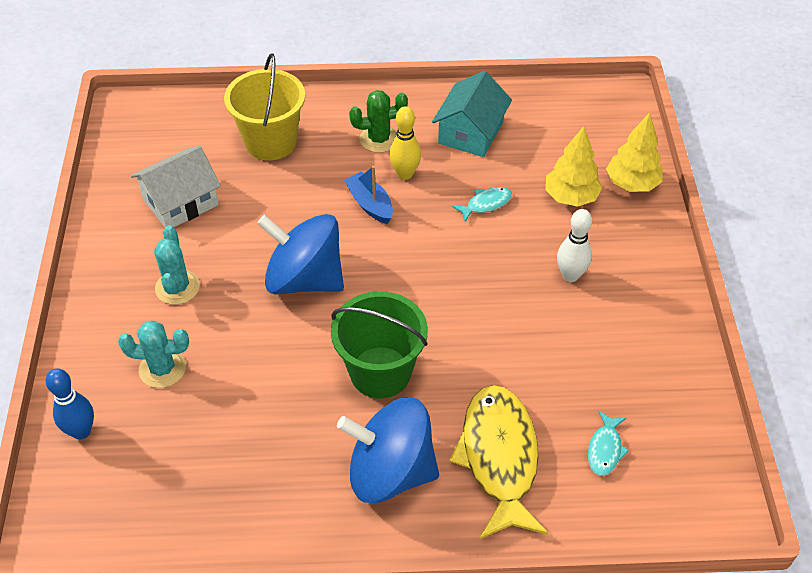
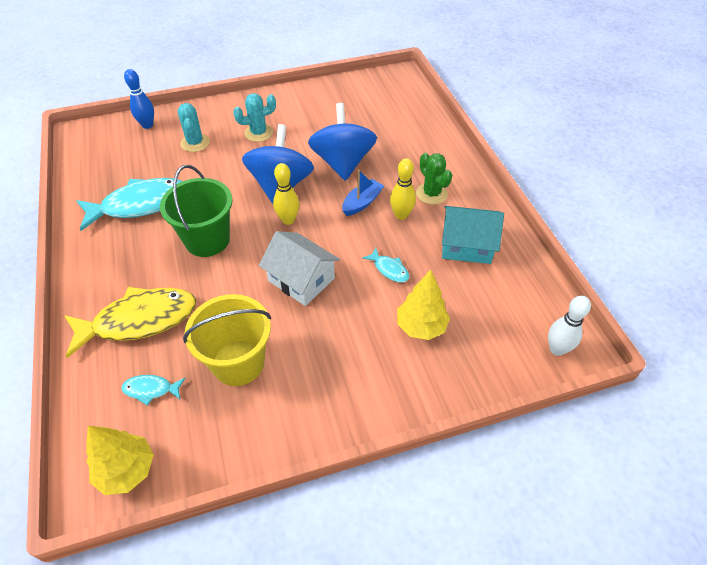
camera: 75 degrees right, 0 degrees up
white house [131,146,221,228] -> white house moved to [259,231,340,306]
yellow bucket [224,53,305,161] -> yellow bucket moved to [183,294,271,386]
blue spinning top [337,398,439,503] -> blue spinning top moved to [308,103,377,181]
white bowling pin [557,209,592,282] -> white bowling pin moved to [548,296,591,356]
yellow tree [606,112,662,192] -> yellow tree moved to [86,426,154,495]
none -> turquoise fish [76,178,183,231]
none -> yellow bowling pin [273,163,299,225]

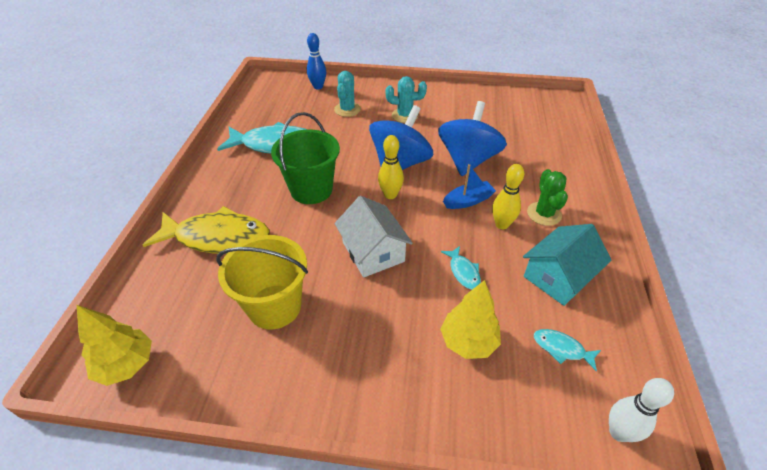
camera: 25 degrees right, 5 degrees down
turquoise fish [121,375,185,406] -> turquoise fish moved to [534,329,601,372]
turquoise house [442,206,504,264] -> turquoise house turned 75 degrees counterclockwise [523,224,612,306]

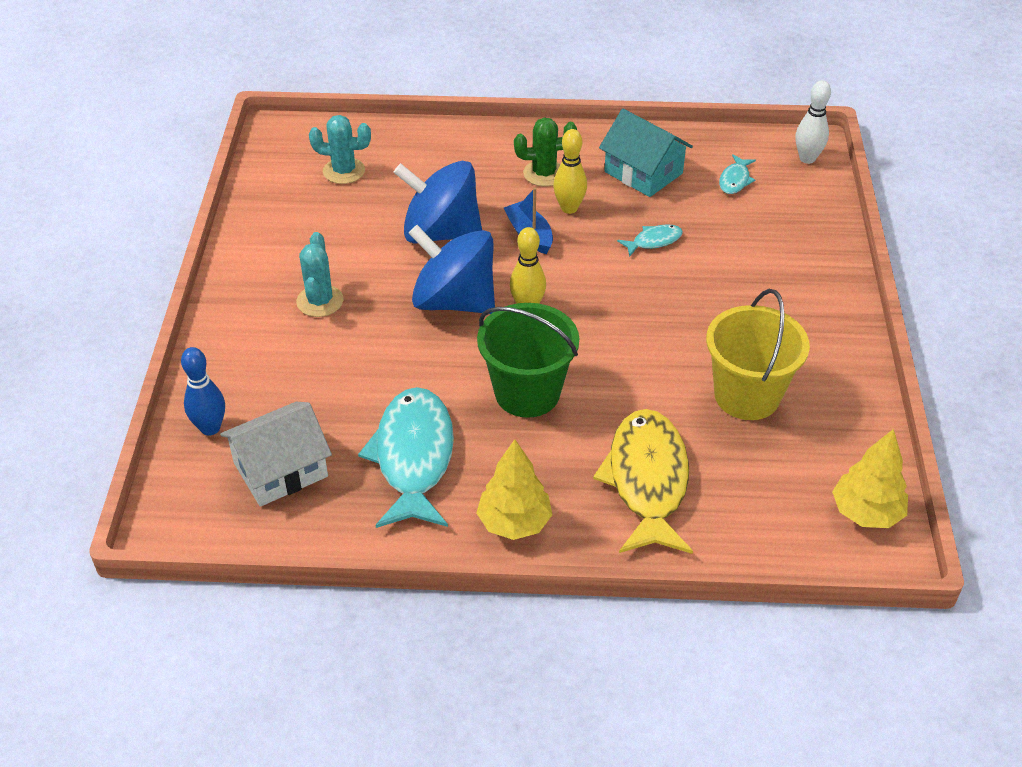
camera: 95 degrees left, 0 degrees up
turquoise cactus [334,71,361,117] -> turquoise cactus moved to [309,115,371,184]
white house [334,196,413,277] -> white house moved to [220,402,332,507]
yellow tree [440,280,501,359] -> yellow tree moved to [476,439,553,540]

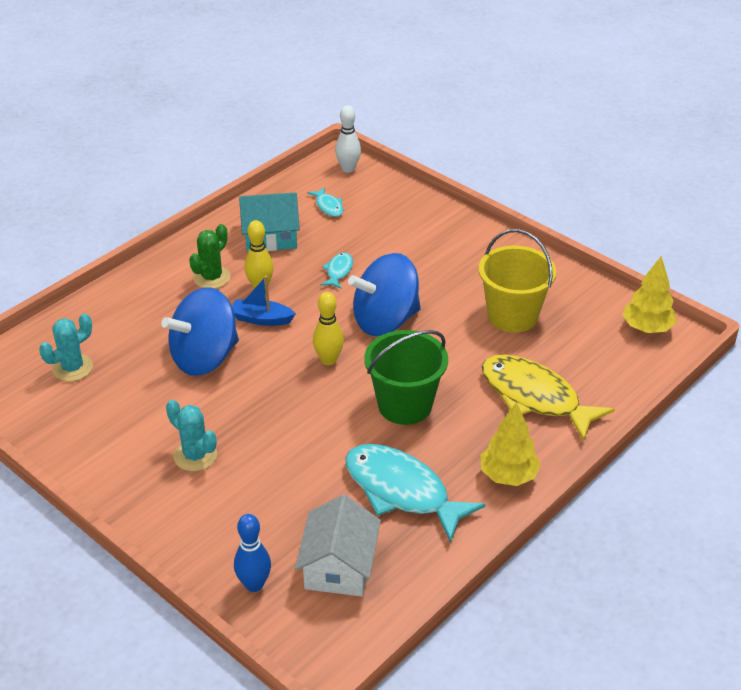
camera: 50 degrees left, 5 degrees down
blue spinning top [409,225,495,314] -> blue spinning top moved to [348,253,421,336]

